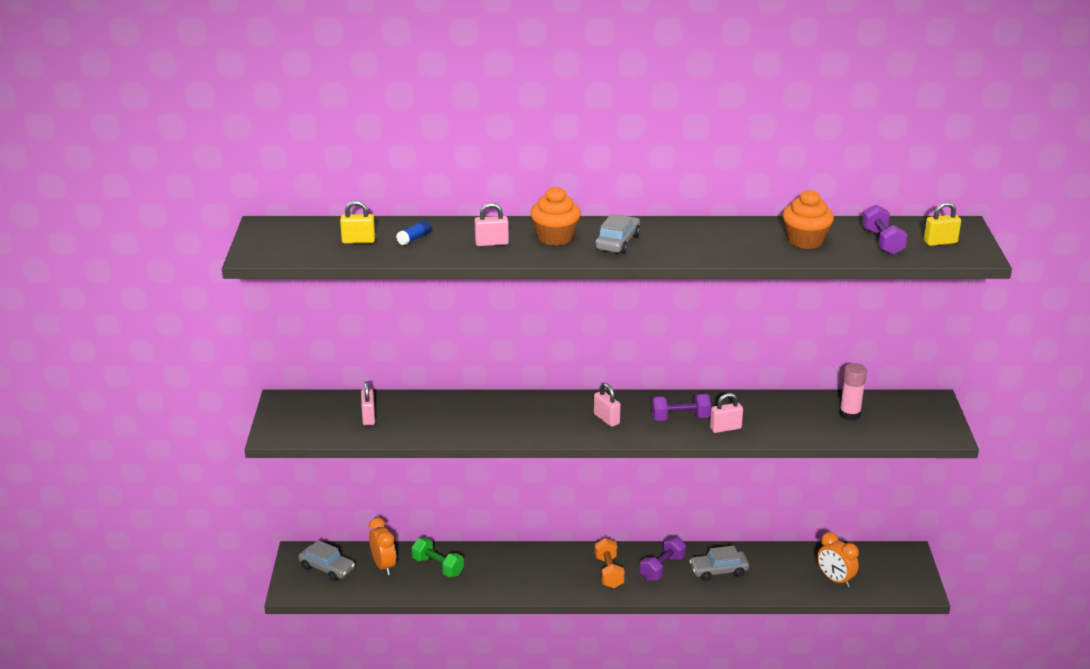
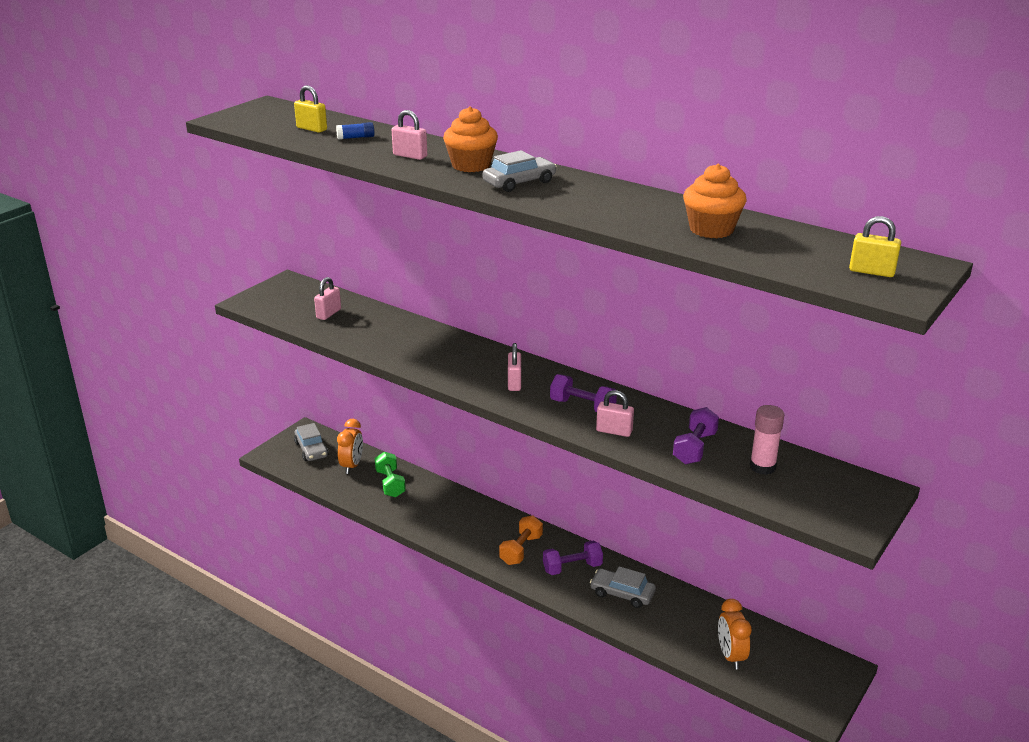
camera: 35 degrees right, 0 degrees up
purple dumbbell [862,205,908,255] -> purple dumbbell moved to [673,407,719,464]

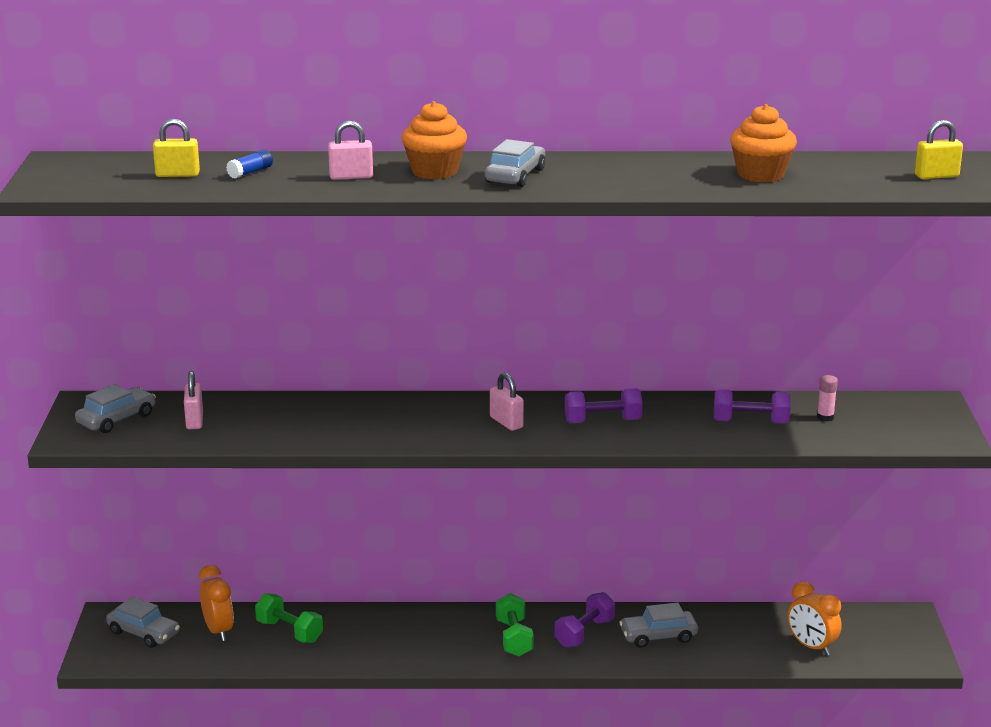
camera: 35 degrees left, 5 degrees down
orange dumbbell [499,515,543,565] -> green dumbbell [496,593,534,657]
pink padlock [596,390,634,437] -> none
purple dumbbell [673,407,719,464] -> purple dumbbell turned 75 degrees counterclockwise [714,389,791,424]
pink glue stick [750,405,784,475] -> pink glue stick [817,375,838,421], size x0.61
none -> grey car [75,384,156,433]

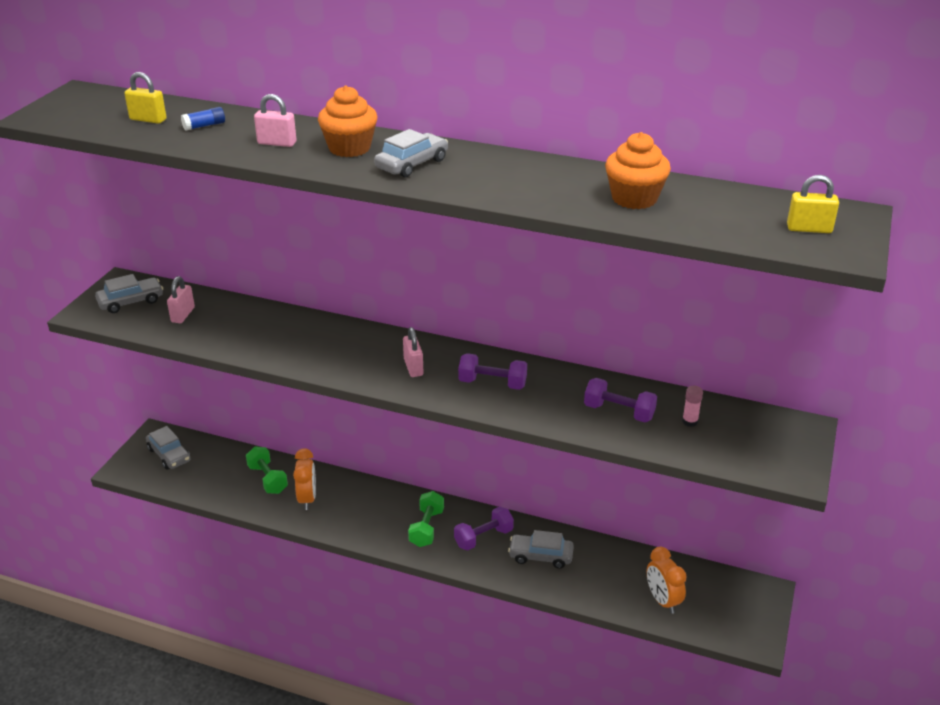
camera: 20 degrees right, 10 degrees up
orange clock [199,565,234,641] -> orange clock moved to [293,448,316,510]

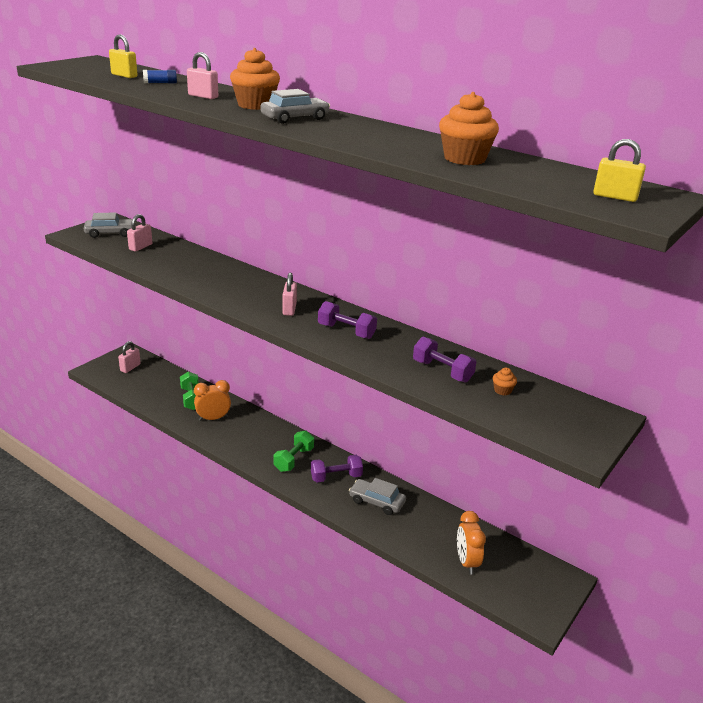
camera: 15 degrees right, 5 degrees down
grey car [146,426,190,469] -> pink padlock [118,341,141,373]
orange clock [293,448,316,510] -> orange clock turned 120 degrees counterclockwise [194,380,231,421]
pink glue stick [682,386,703,427] -> orange cupcake [493,368,517,395]

